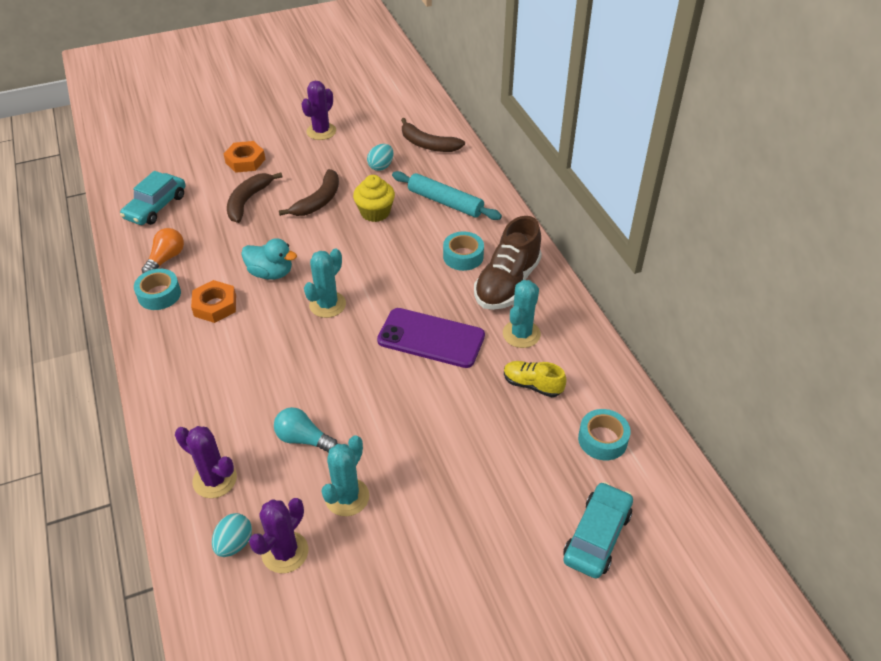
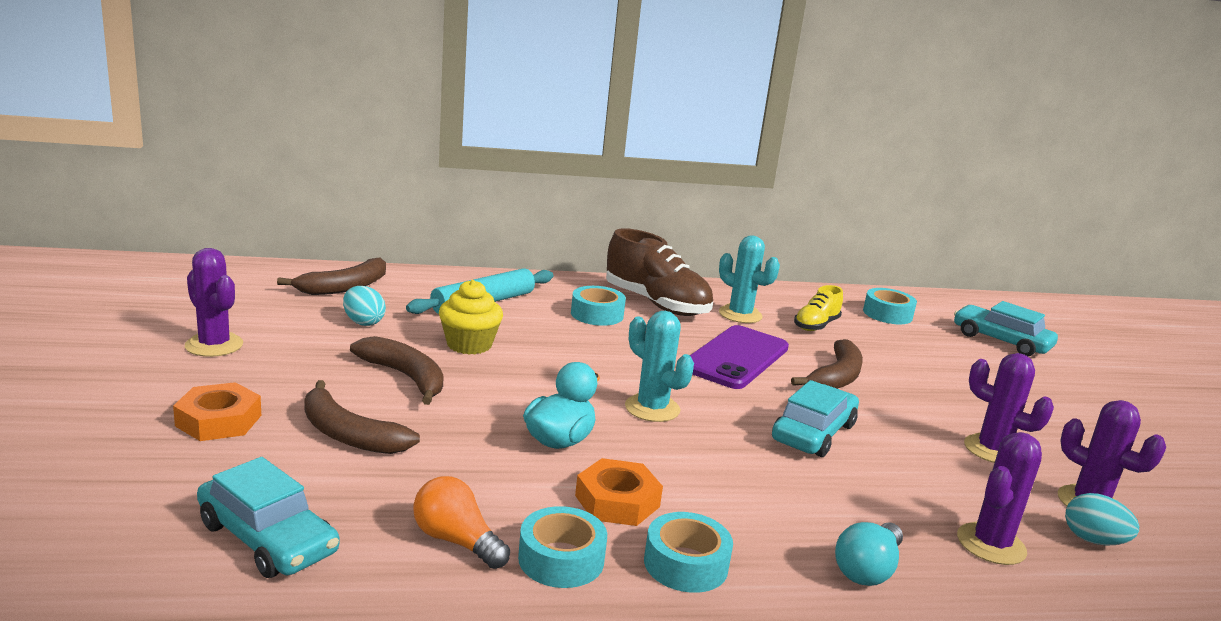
camera: 80 degrees left, 25 degrees down
turquoise light bulb [274,407,338,453] -> turquoise light bulb moved to [835,522,903,586]
turquoise cactus [322,435,369,516] -> purple cactus [964,353,1054,463]
none -> turquoise tape [644,512,733,593]
none -> turquoise car [772,380,859,457]
none -> brown banana [791,339,863,389]

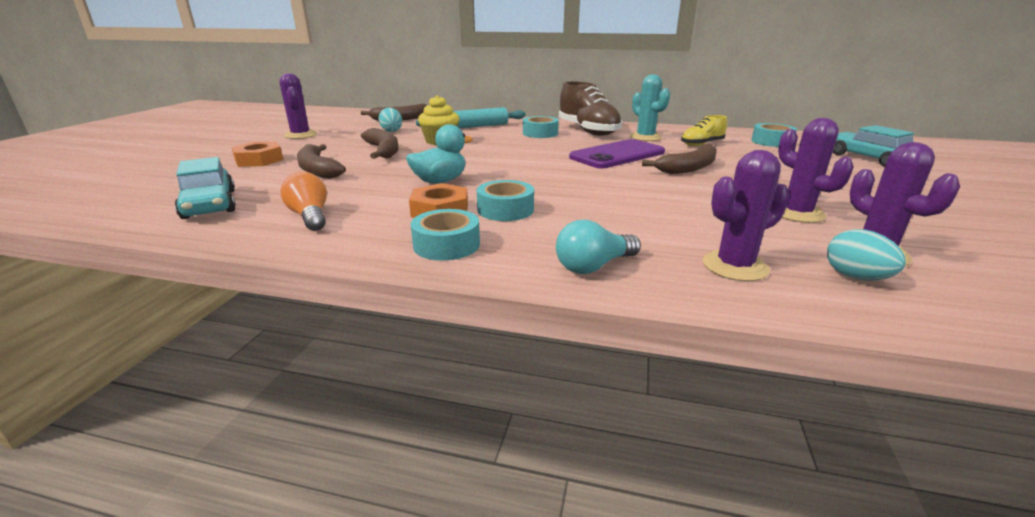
camera: 25 degrees right, 5 degrees up
turquoise tape [518,506,607,588] -> turquoise tape moved to [477,180,534,221]
turquoise cactus [625,311,694,422] -> none
turquoise car [772,380,859,457] -> none

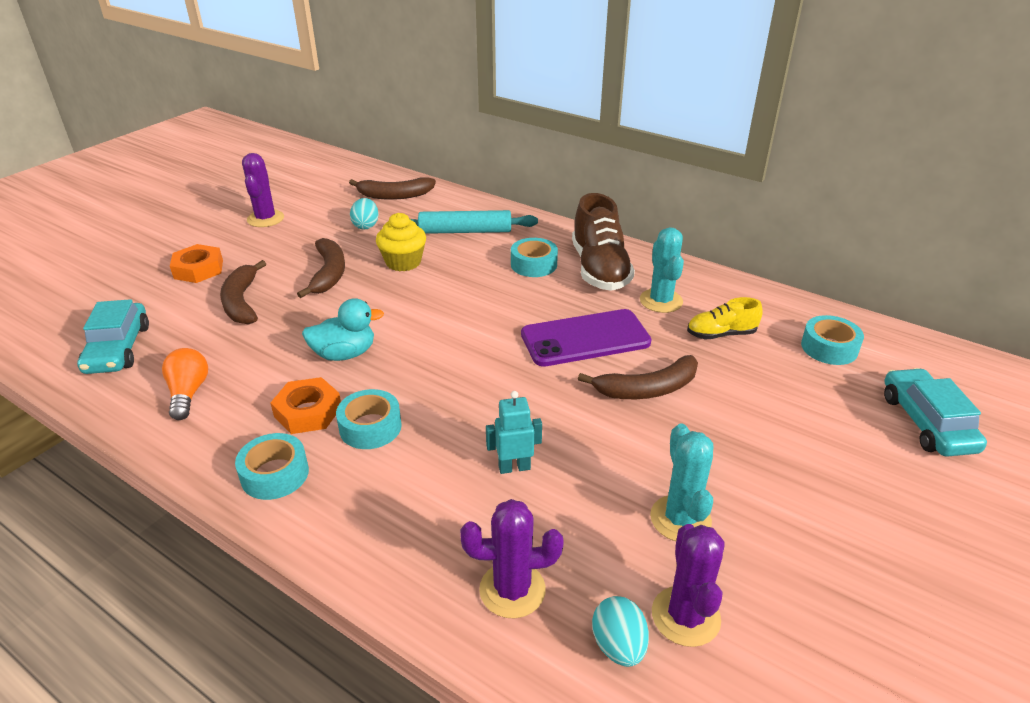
camera: 20 degrees right, 10 degrees up
turquoise light bulb [556,220,641,274] -> none
purple cactus [778,118,854,223] -> turquoise cactus [650,423,713,541]
none -> turquoise robot [486,391,542,474]

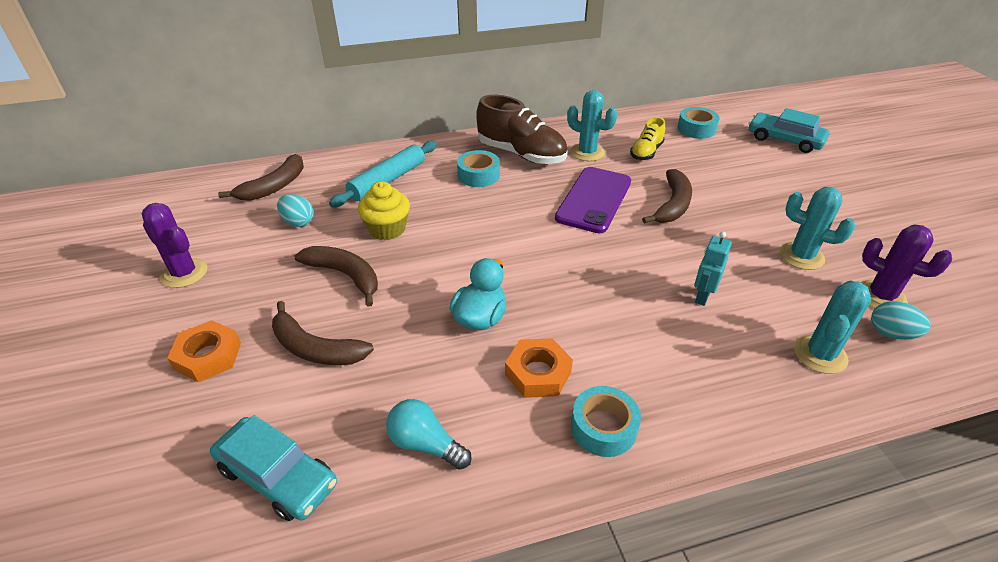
camera: 50 degrees left, 5 degrees up
orange light bulb [162,348,208,420] -> turquoise light bulb [386,399,472,470]
turquoise tape [336,389,402,449] -> none
purple cactus [460,499,564,618] -> turquoise cactus [794,281,871,374]

